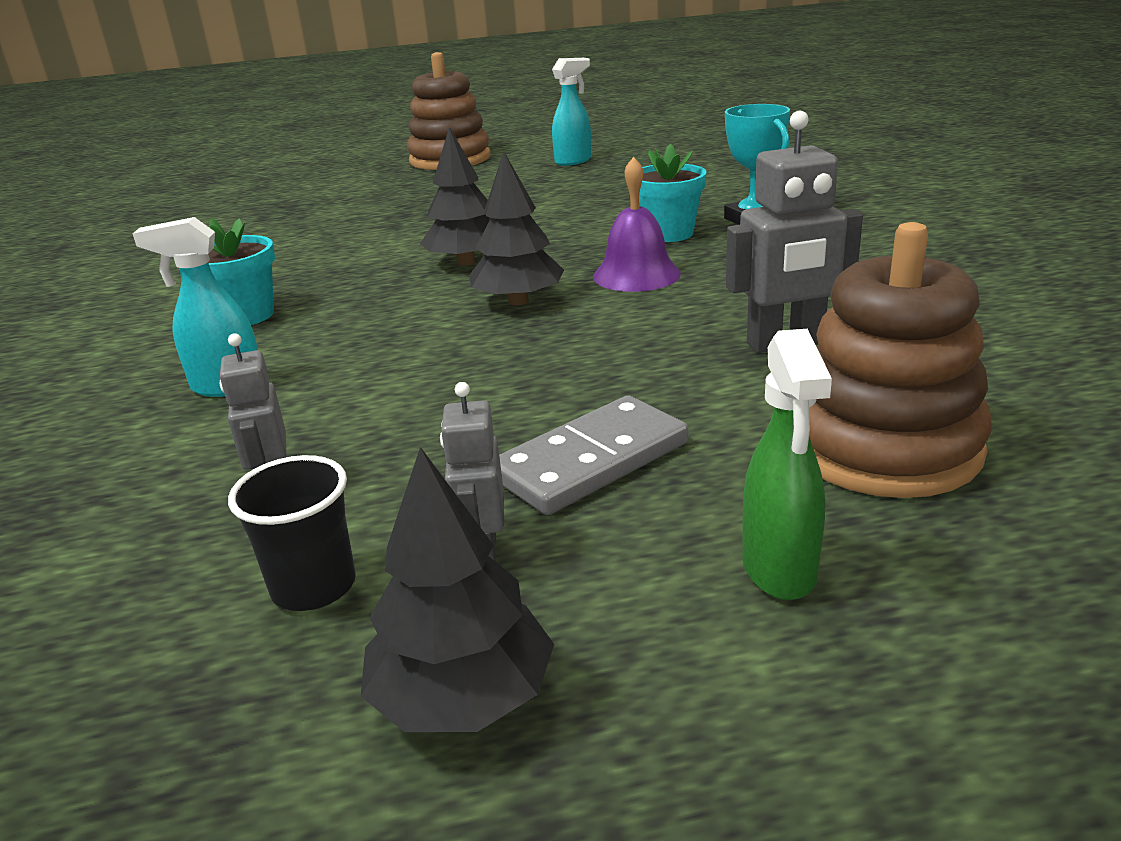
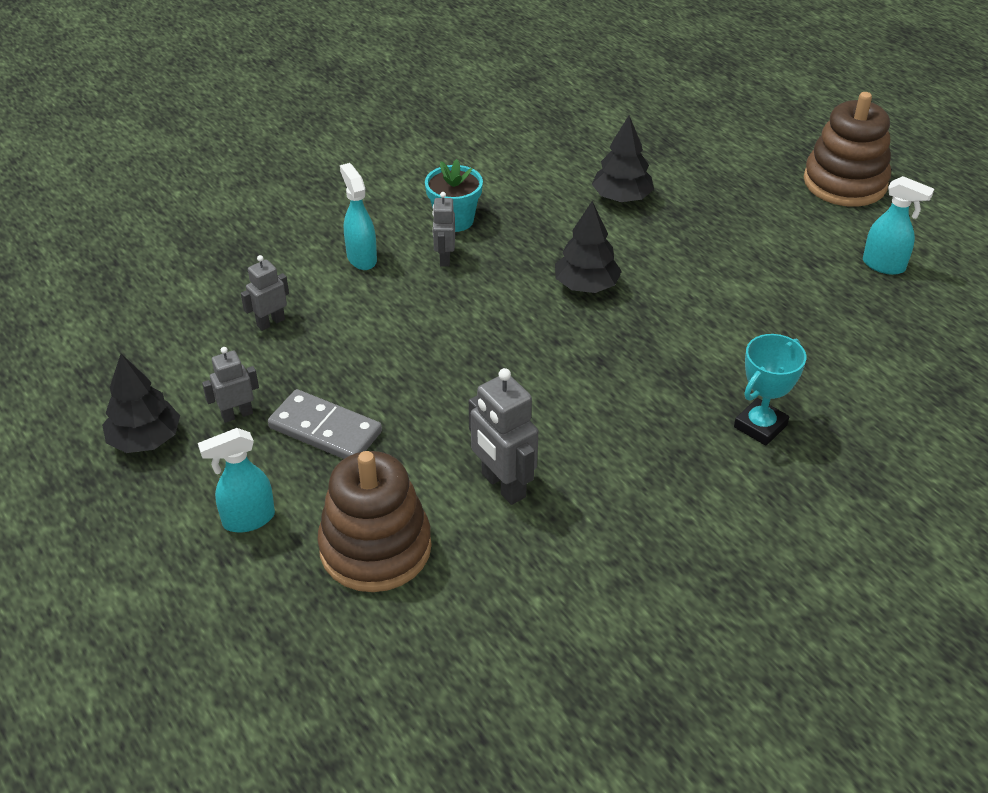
camera: 65 degrees right, 15 degrees up
black cup [228,455,356,611] -> none
black tree [469,152,564,305] -> black tree moved to [592,115,654,202]
purple bell [593,157,681,292] -> none
turquoise flower pot [639,144,707,242] -> none
green spray bottle [742,329,832,600] -> turquoise spray bottle [198,428,275,533]
none -> grey robot [432,192,455,267]

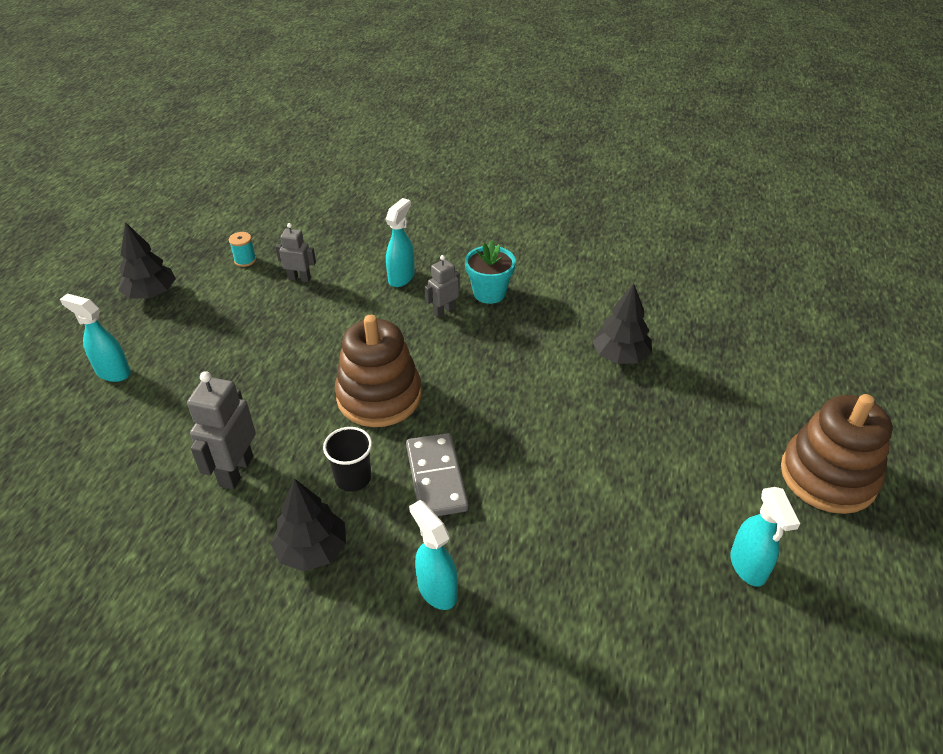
camera: 50 degrees right, 0 degrees up
grey robot [202,347,259,423] -> none
grey domino [268,389,382,459] -> grey domino moved to [406,433,469,516]
brown stacking toy [317,451,432,592] -> brown stacking toy moved to [335,315,421,427]
black tree [555,201,622,293] -> black tree moved to [271,479,346,572]
turquoise trophy [734,334,806,446] -> turquoise spray bottle [409,500,458,610]
none -> turquoise spool [229,232,256,267]
none -> black cup [323,427,372,492]

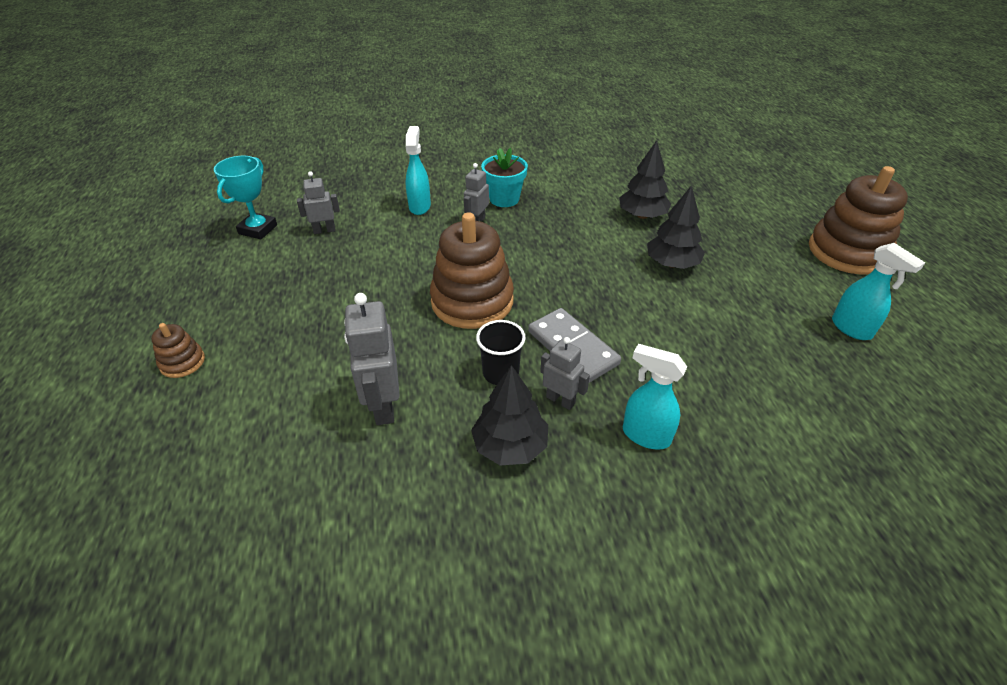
camera: 25 degrees left, 0 degrees up
turquoise spray bottle [60,294,131,382] -> brown stacking toy [151,323,205,378]
black tree [118,222,176,299] -> black tree moved to [647,185,705,269]
turquoise spool [229,232,256,267] -> turquoise trophy [214,156,277,239]
none -> grey robot [540,337,590,410]

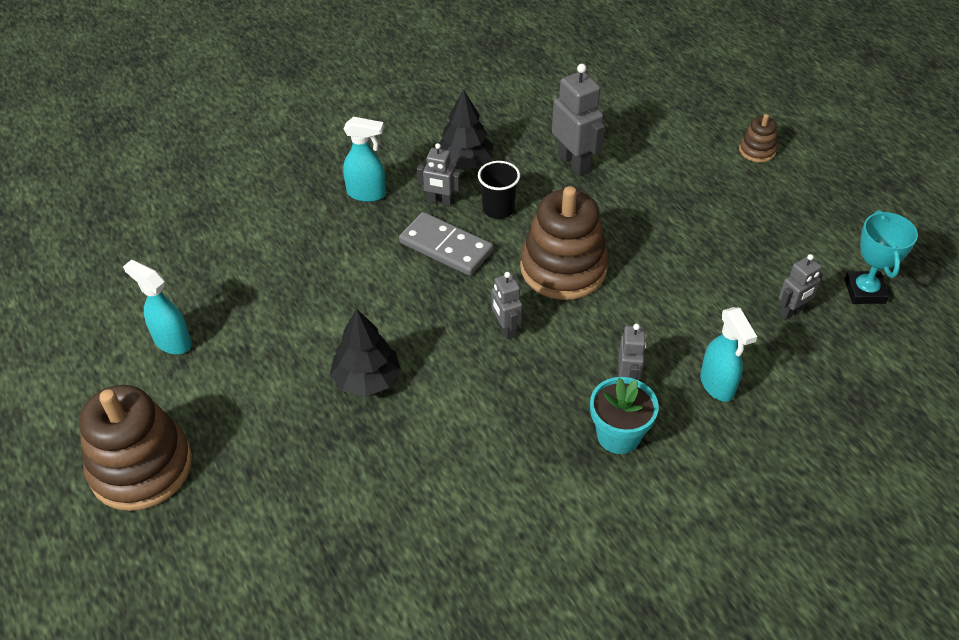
camera: 160 degrees right, 5 degrees up
black tree [619,140,671,219] -> none
none -> grey robot [491,272,522,339]

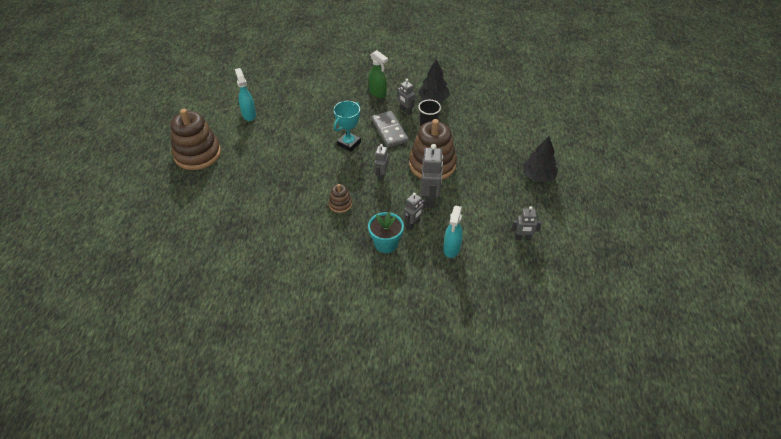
camera: 35 degrees right, 0 degrees up
black tree [330,309,401,396] -> black tree moved to [523,136,558,182]
turquoise spray bottle [343,117,386,202] -> green spray bottle [368,50,388,98]
grey robot [552,64,605,176] -> grey robot moved to [421,144,443,208]
brown stacking toy [739,114,777,162] -> brown stacking toy moved to [329,184,352,213]
turquoise trophy [845,210,918,304] -> turquoise trophy moved to [334,101,361,152]

